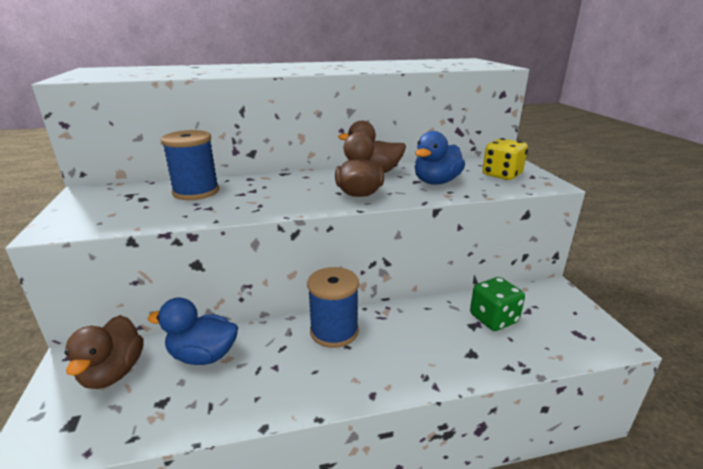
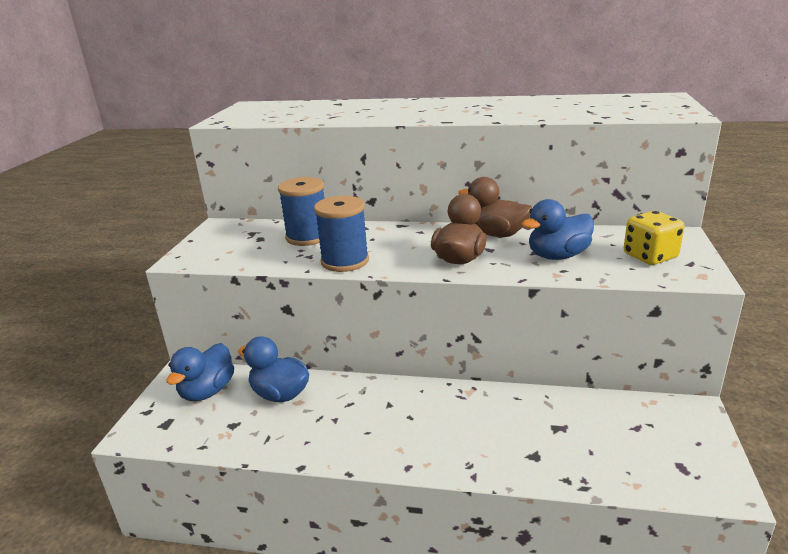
camera: 25 degrees right, 0 degrees up
brown duck [64,315,144,389] -> blue duck [166,343,234,401]
blue spool [307,267,359,348] -> blue spool moved to [314,196,369,272]
green dice [470,277,525,331] -> none

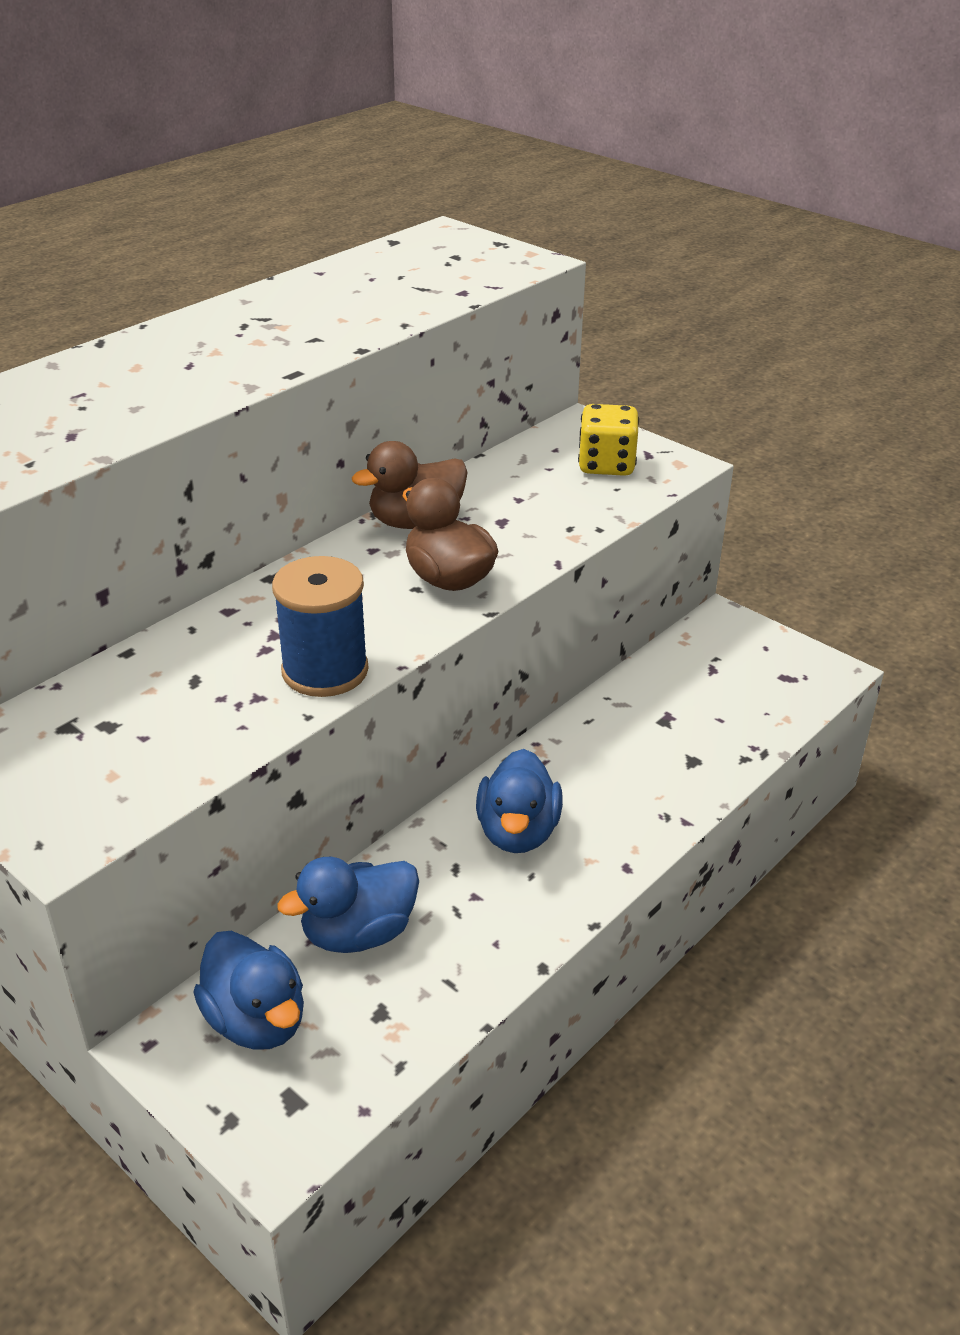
camera: 60 degrees left, 10 degrees up
blue spool [278,177,324,246] -> none
blue duck [522,199,594,260] -> blue duck moved to [476,749,563,853]

